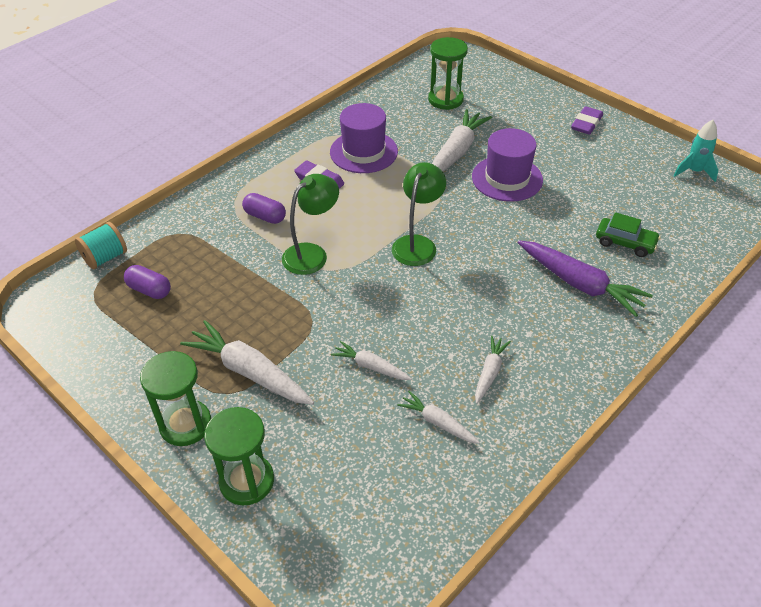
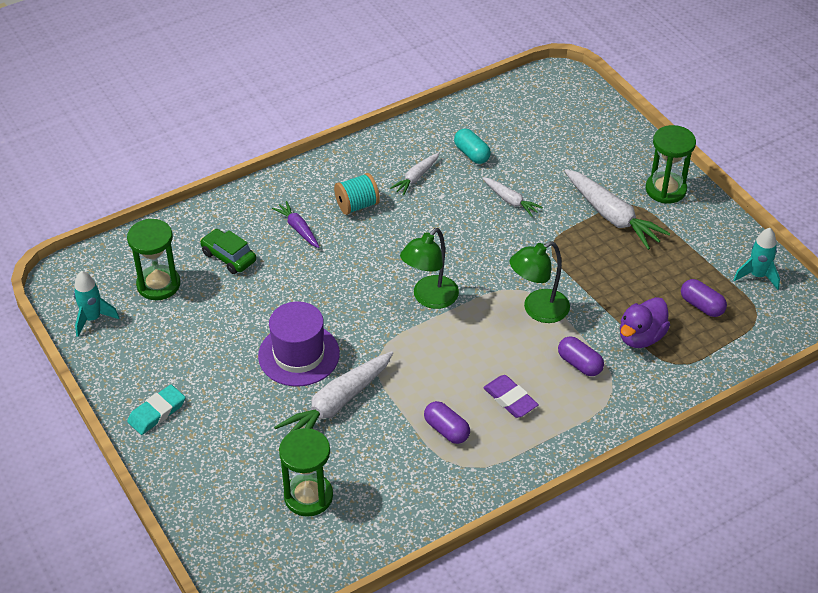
camera: 165 degrees left, 0 degrees up
turquoise spool [75,222,127,269] -> turquoise spool moved to [334,173,380,215]
green hourglass [204,407,274,505] -> green hourglass moved to [127,219,180,300]
purple hat [330,103,398,173] -> purple capsule [424,401,470,444]
white carrot [397,391,480,444] -> turquoise capsule [454,129,491,164]
purple carrot [518,241,653,317] -> purple carrot [272,201,320,248], size x0.55
purple eraser [571,106,603,135] -> turquoise eraser [127,385,185,435]
none -> purple duck [620,297,670,348]
none -> turquoise rocket [733,228,780,290]

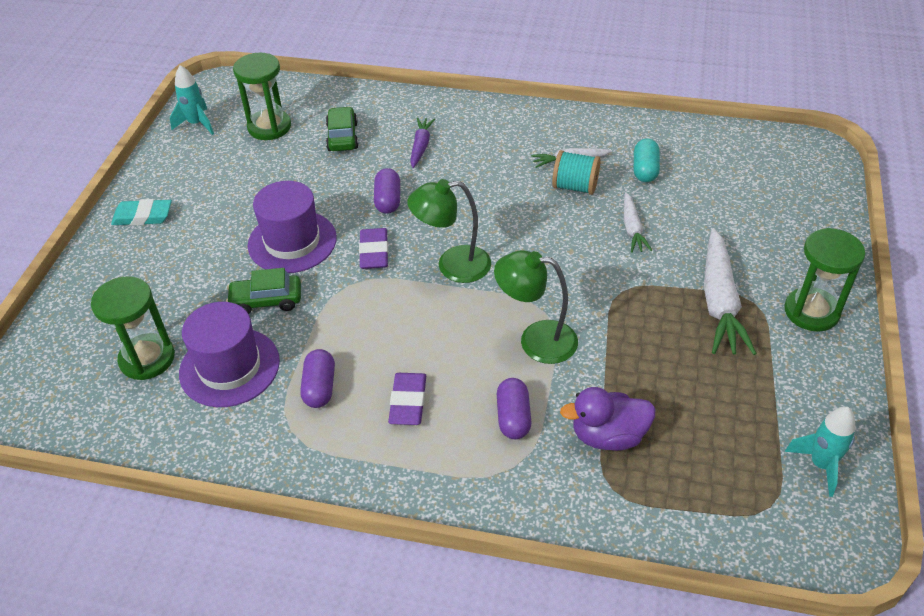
camera: 45 degrees right, 0 degrees up
white carrot [274,351,393,434] -> green car [226,268,301,314]
turquoise spool [334,173,380,215] -> turquoise spool moved to [552,150,601,195]
purple capsule [681,279,727,317] -> purple capsule moved to [374,168,400,214]
none -> purple hat [179,302,280,407]
none -> purple eraser [359,228,388,269]

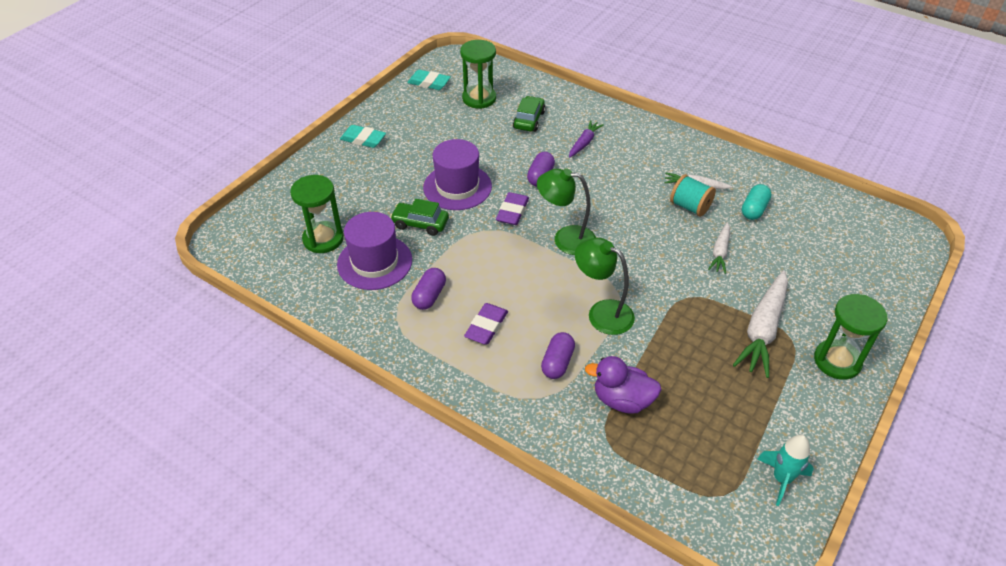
camera: 20 degrees right, 0 degrees up
turquoise rocket [170,65,214,135] -> turquoise eraser [407,70,451,90]

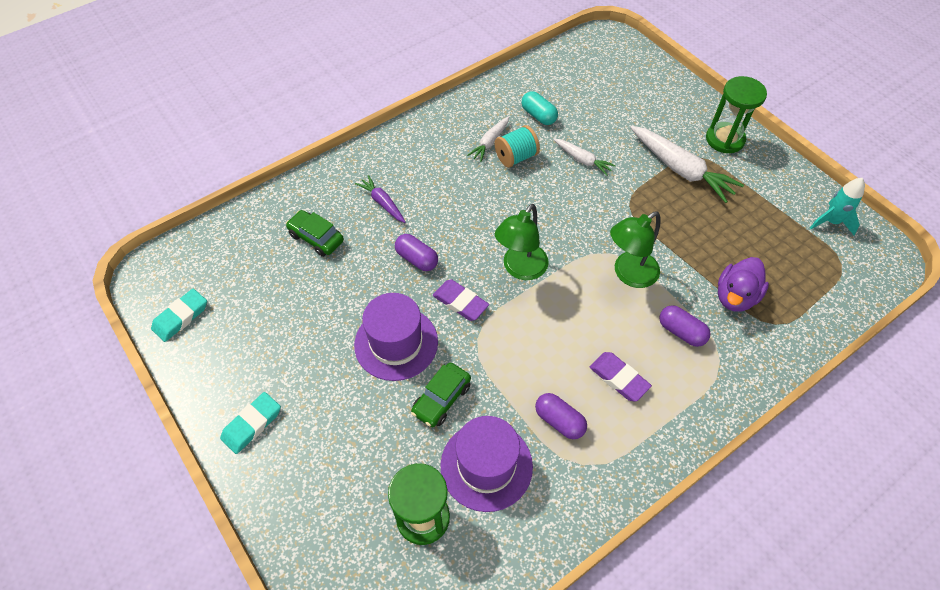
camera: 70 degrees left, 10 degrees up
green hourglass [460,40,496,109] -> none

